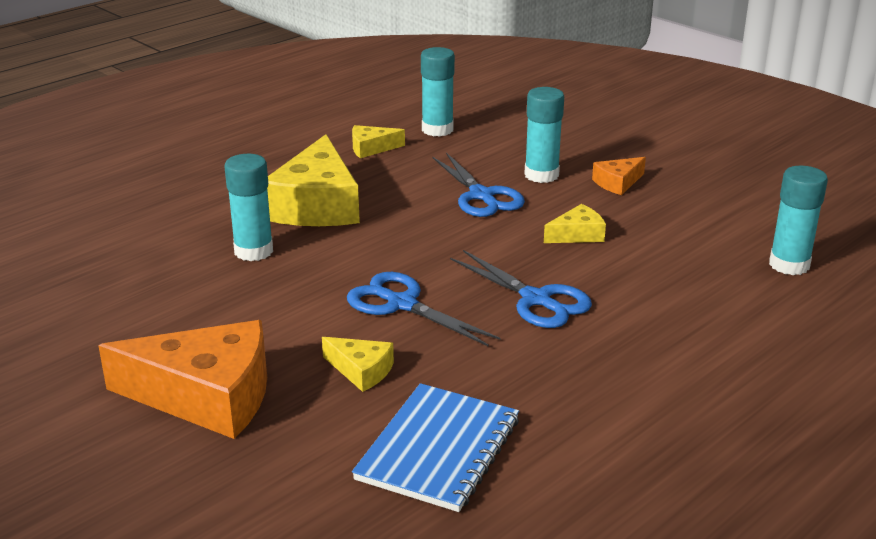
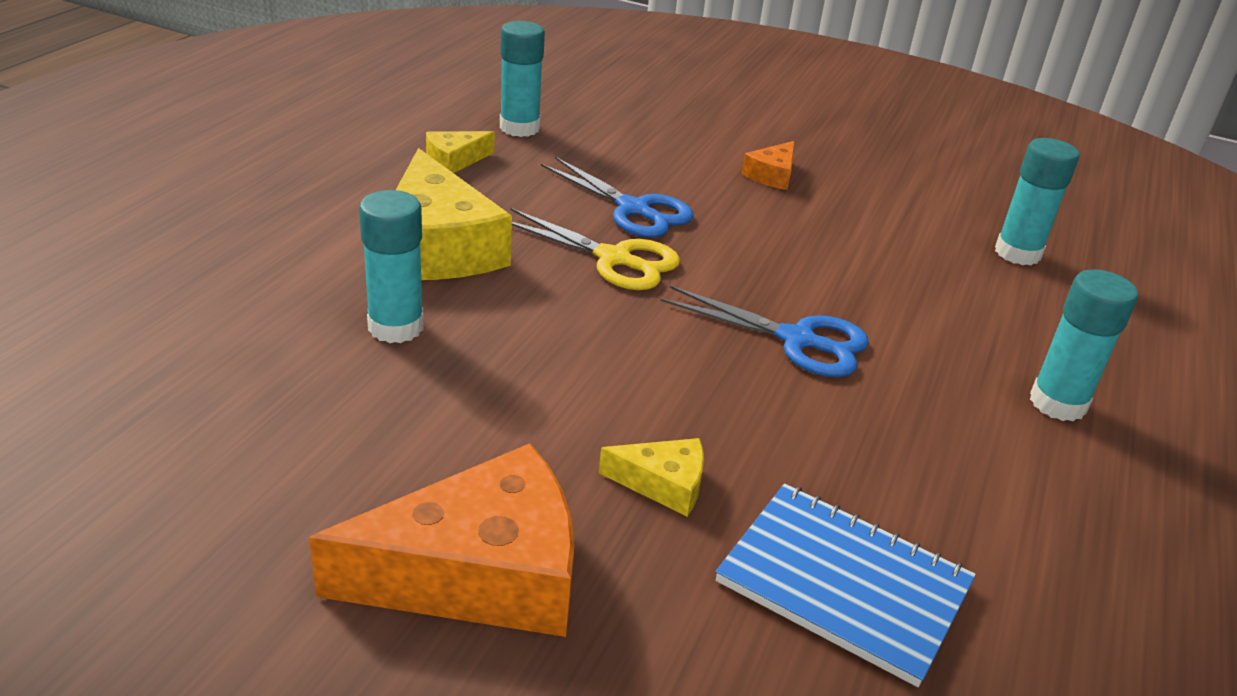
camera: 25 degrees left, 5 degrees up
blue scissors [347,272,501,347] -> none
blue notebook [352,383,519,512] -> blue notebook turned 60 degrees counterclockwise [716,484,976,687]
turquoise glue stick [525,87,564,183] -> turquoise glue stick moved to [1030,269,1138,422]
yellow cheese [544,204,606,243] -> none
none -> yellow scissors [510,208,680,290]

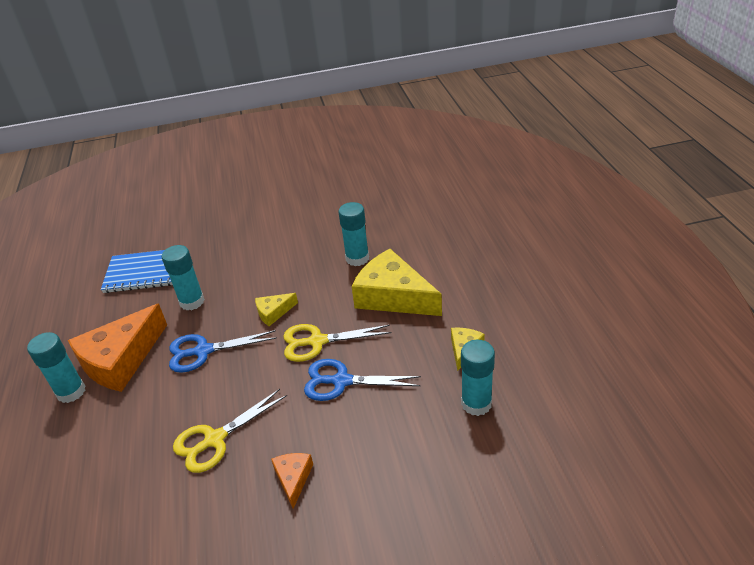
camera: 150 degrees right, 5 degrees up
orange cheese [309,443,574,637] -> orange cheese moved to [68,304,167,392]
yellow cheese [599,438,704,516] -> yellow cheese moved to [255,293,298,326]
turquoise glue stick [995,138,1079,265] -> turquoise glue stick moved to [162,245,205,310]
none -> yellow scissors [173,389,287,473]

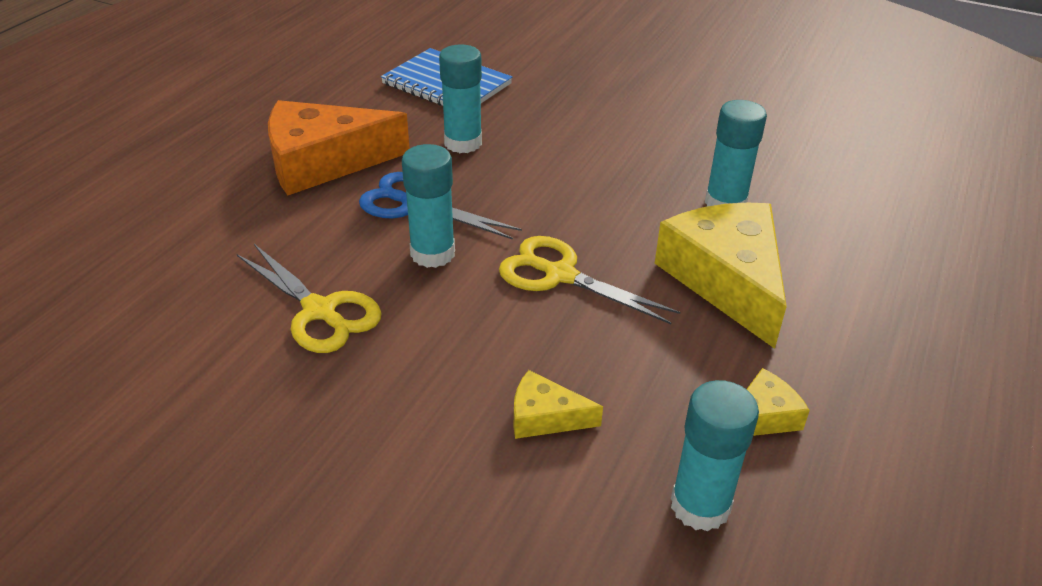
camera: 35 degrees right, 0 degrees up
turquoise glue stick [27,332,86,403] -> turquoise glue stick moved to [402,144,455,268]
yellow scissors [173,389,287,473] -> yellow scissors turned 135 degrees counterclockwise [237,244,381,353]
yellow cheese [255,293,298,326] -> yellow cheese moved to [514,370,603,439]
orange cheese [271,453,313,509] -> none
blue scissors [304,359,421,401] -> none

